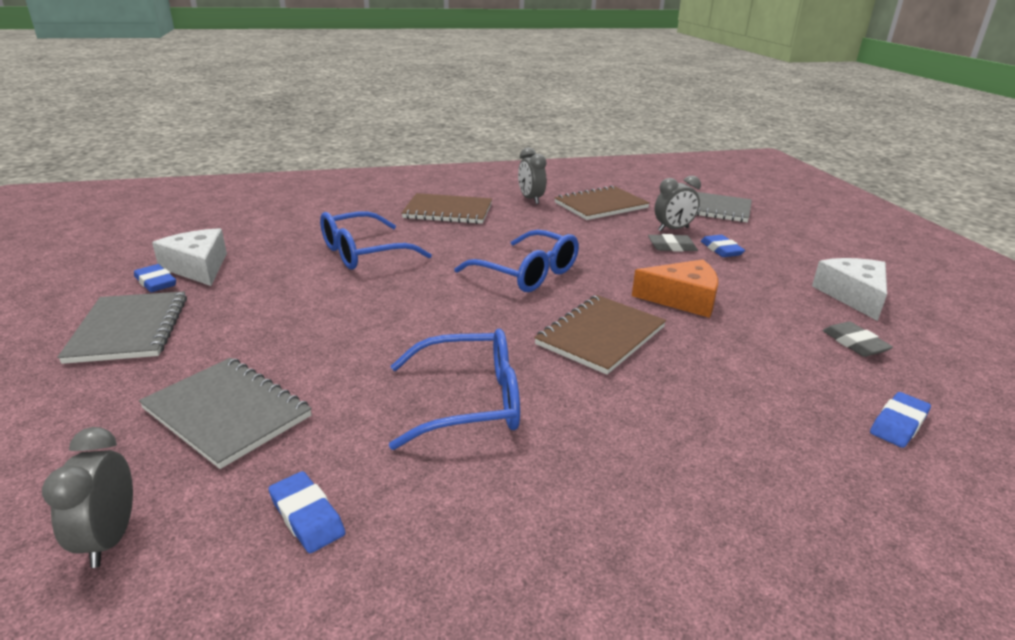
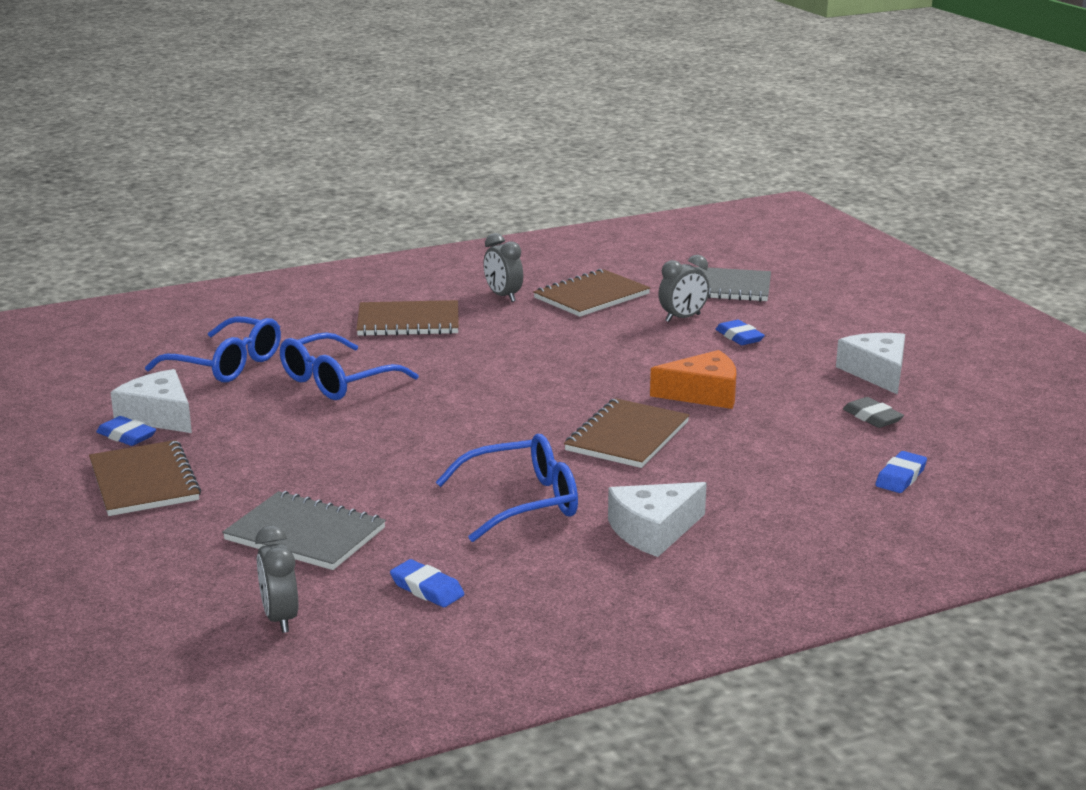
camera: 10 degrees left, 5 degrees down
grey notebook [57,291,187,364] -> brown notebook [89,440,201,516]
blue glasses [454,230,579,292] -> blue glasses moved to [145,316,281,382]
grey eraser [648,234,698,252] -> none
none -> white cheese [608,482,707,557]

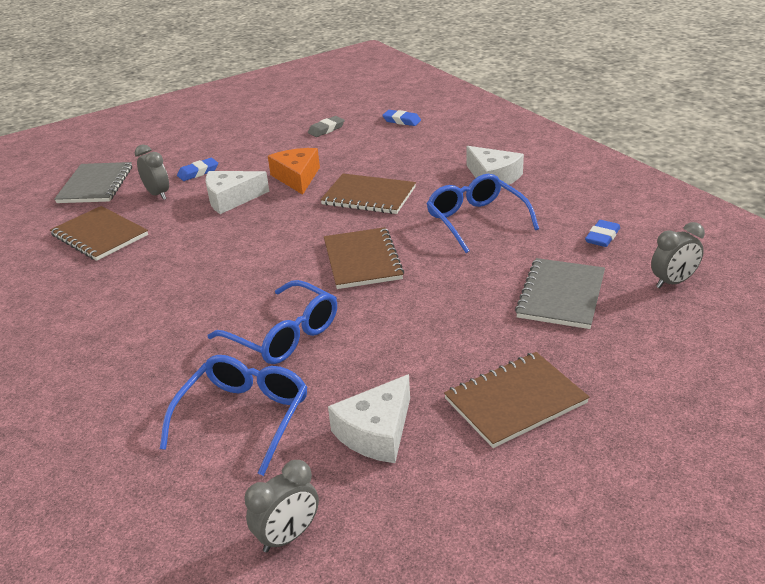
camera: 95 degrees left, 10 degrees up
blue eraser [96,416,156,446] -> none
brown notebook [356,300,459,336] -> brown notebook moved to [324,227,404,289]
grey clock [483,233,523,302] -> grey clock moved to [245,460,319,553]
white cheese [836,333,905,395] -> white cheese moved to [206,171,269,214]

